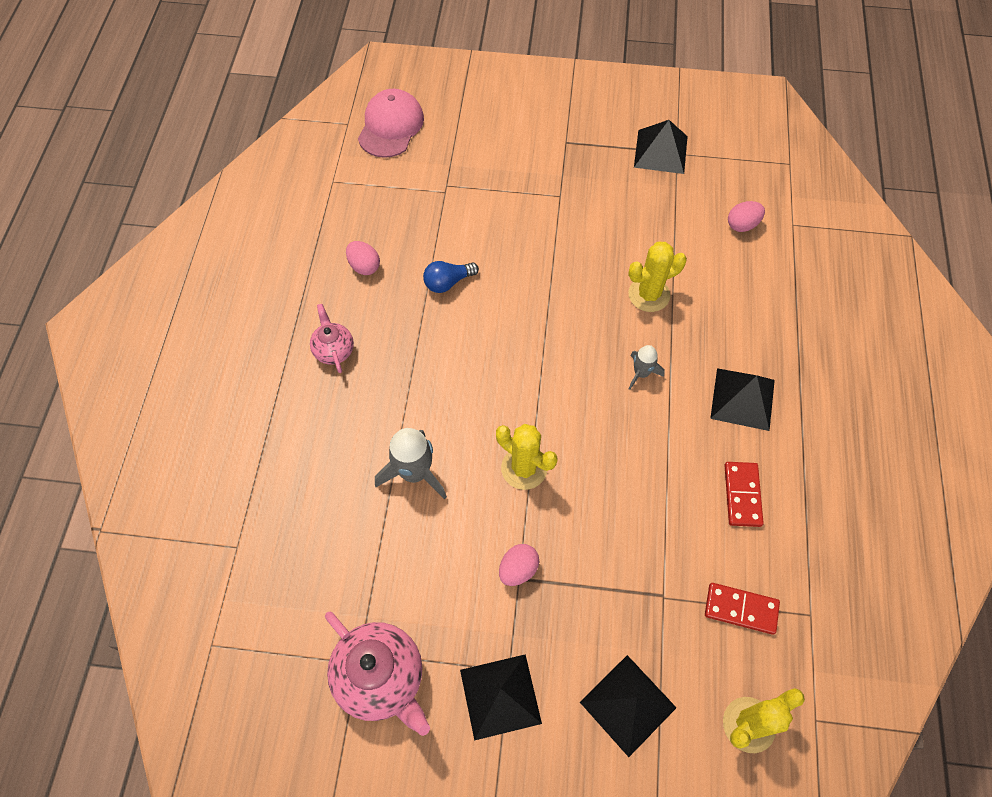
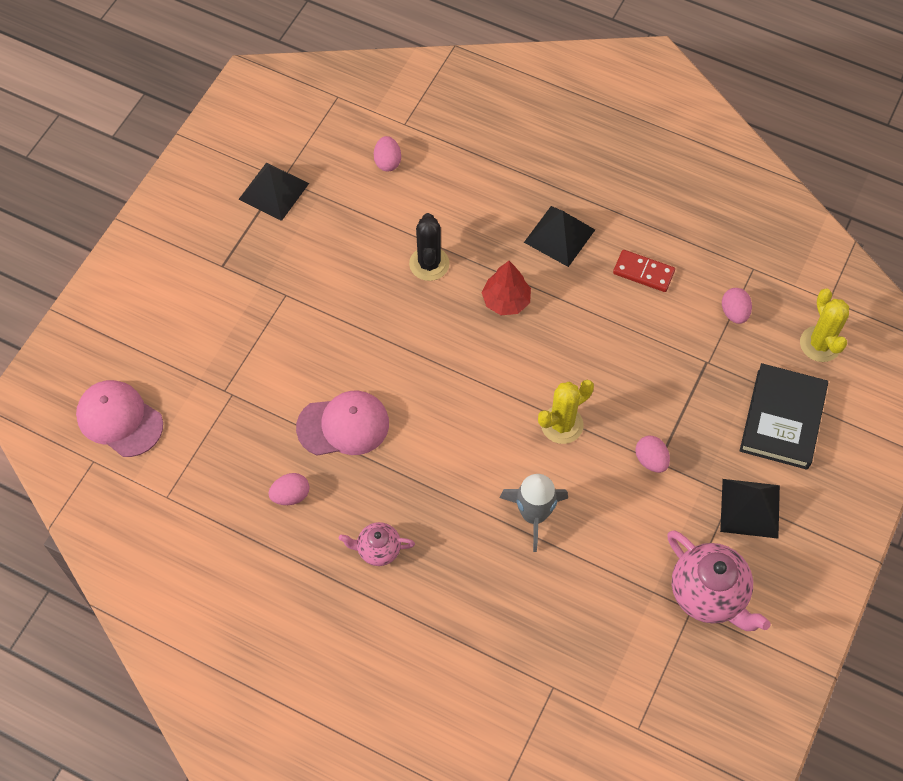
camera: 70 degrees left, 0 degrees up
pink teapot [325,611,430,736] -> pink teapot turned 75 degrees clockwise [667,530,771,631]
blue light bulb [423,261,479,293] -> pink cap [296,391,389,456]
black pyramid [580,655,677,757] -> black book [740,363,828,470]
yellow cactus [628,242,687,312] -> black cactus [409,213,450,281]
grey rocket [629,345,665,390] -> red tree [481,261,531,315]
red domino [705,583,780,635] -> pink egg [722,288,752,324]

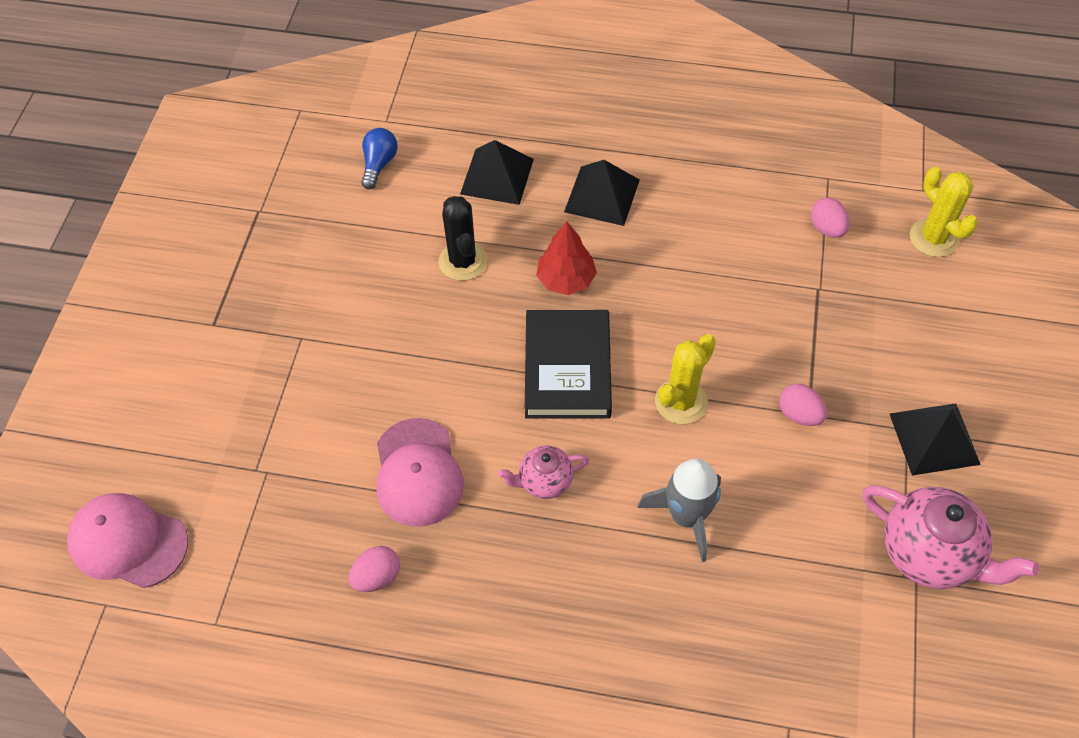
camera: 15 degrees left, 5 degrees down
black pyramid [238,163,309,221] -> black pyramid moved to [460,140,534,205]
pink cap [296,391,389,456] -> pink cap turned 105 degrees clockwise [377,418,464,527]
pink teapot [339,522,415,566] -> pink teapot moved to [498,445,589,499]
pink egg [374,136,401,171] -> blue light bulb [361,128,398,189]
red domino [613,250,675,292] -> none
black book [740,363,828,470] -> black book moved to [525,310,612,419]

